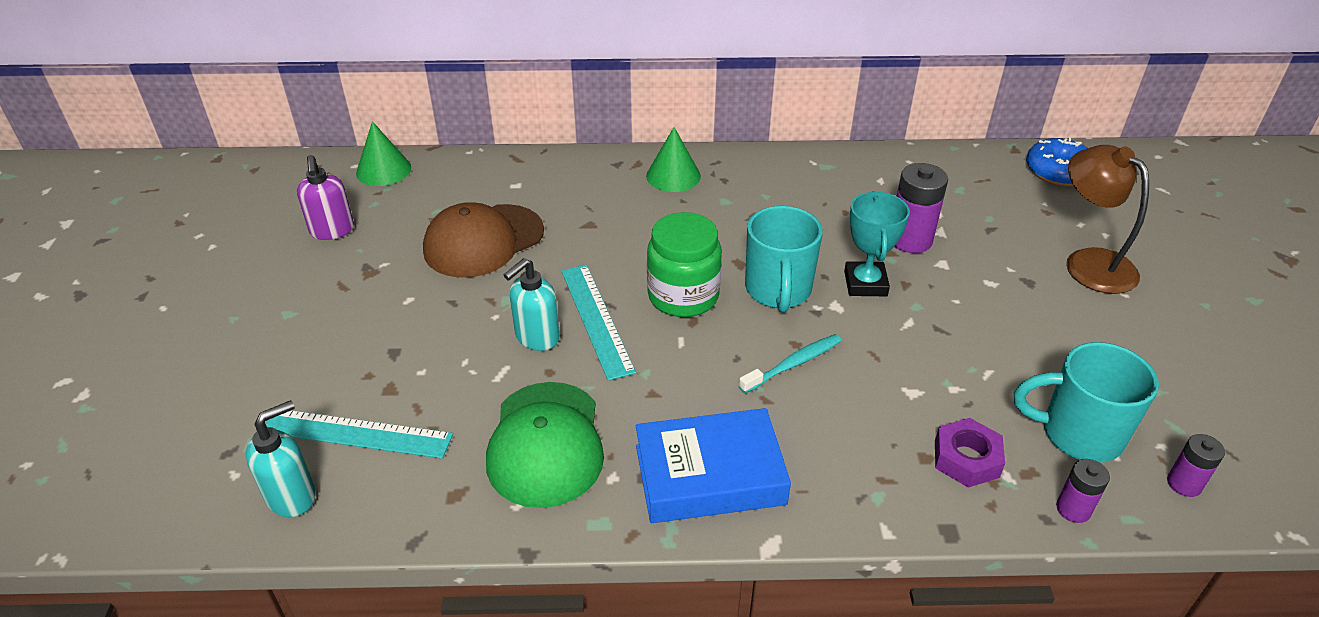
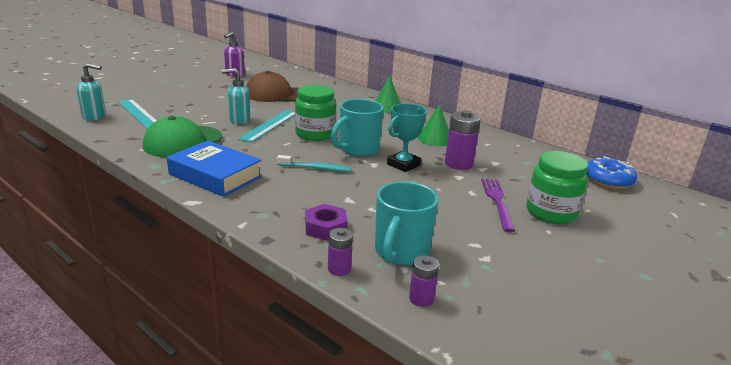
camera: 40 degrees right, 15 degrees down
green cone [356,121,411,186] -> green cone moved to [418,104,449,146]
turquoise mug [1014,342,1159,463] -> turquoise mug turned 120 degrees counterclockwise [375,181,439,265]
brown lamp [1066,145,1149,294] -> green jar [526,151,588,224]
none -> purple fork [481,178,515,232]

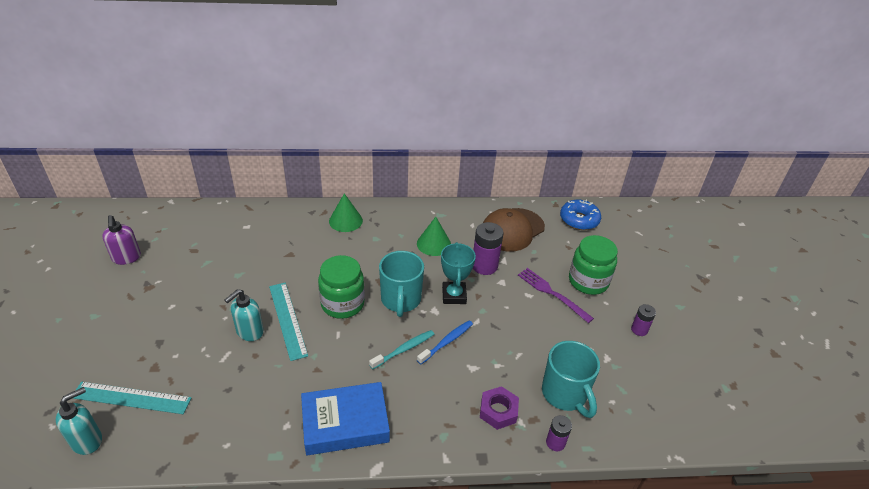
camera: 45 degrees left, 15 degrees up
green cap [143,116,222,157] -> none
brown cap [246,71,299,102] -> brown cap moved to [483,208,545,252]
purple battery [409,255,439,307] -> purple battery moved to [631,304,656,336]
none -> blue toothbrush [417,321,473,364]

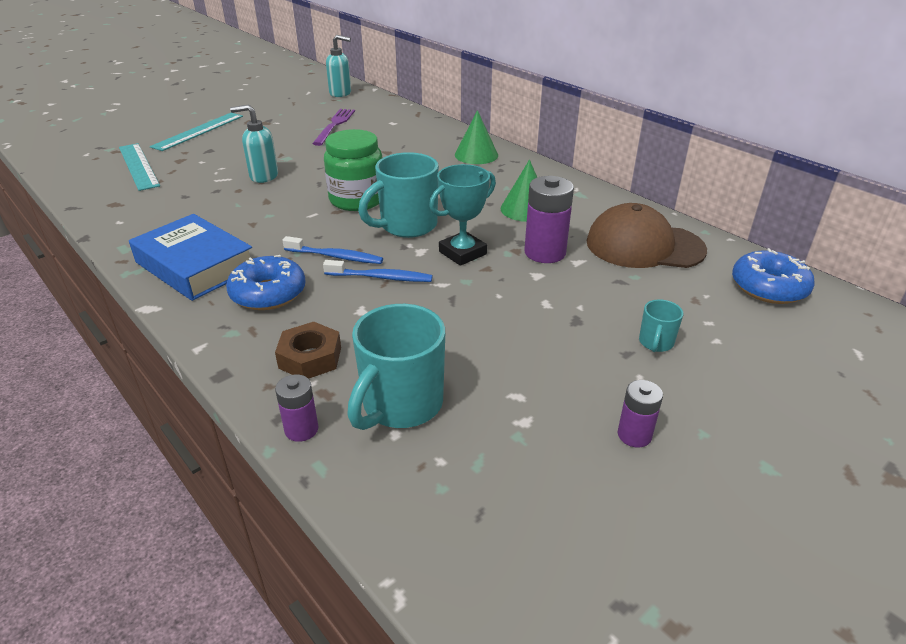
camera: 55 degrees right, 5 degrees down
turquoise soap dispenser [56,387,102,455] -> turquoise soap dispenser moved to [326,35,351,97]
purple soap dispenser [102,215,141,265] -> none
turquoise ruler [269,283,308,361] -> turquoise ruler moved to [150,113,243,151]
turquoise toothbrush [369,330,434,369] -> blue toothbrush [283,236,383,264]
purple nut [480,386,519,430] -> brown nut [275,322,341,379]
purple fork [518,268,594,323] -> purple fork moved to [312,109,355,146]
green jar [569,235,618,295] -> turquoise mug [639,300,683,352]
none -> blue donut [226,255,306,310]

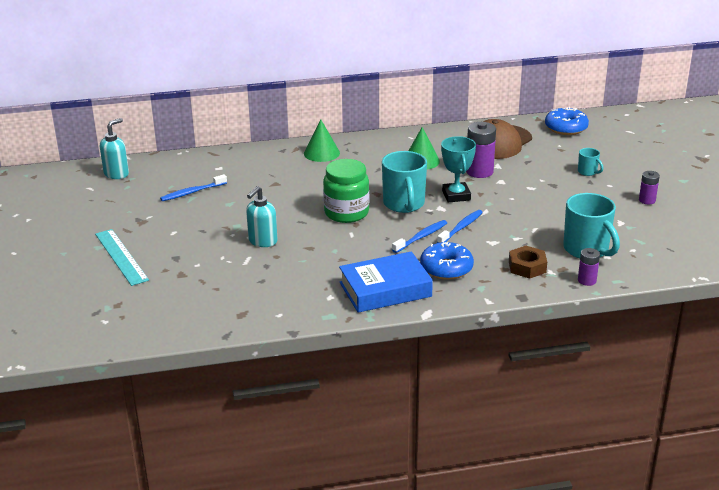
camera: 60 degrees left, 5 degrees down
turquoise ruler [119,143,160,191] -> none
purple fork [312,109,355,146] -> blue toothbrush [160,174,227,201]

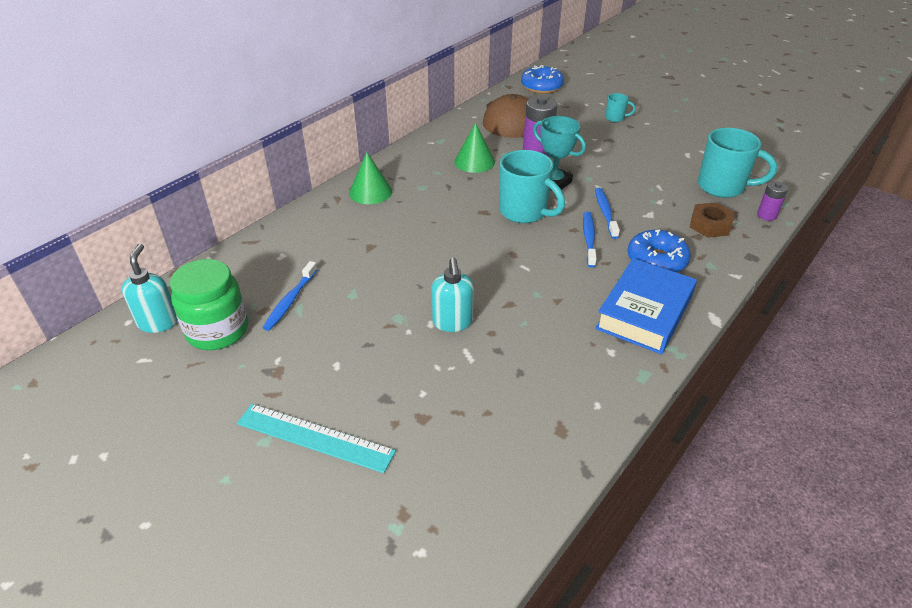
camera: 40 degrees left, 10 degrees up
green jar [323,159,369,223] -> green jar moved to [170,259,248,350]
purple battery [639,171,660,204] -> none

